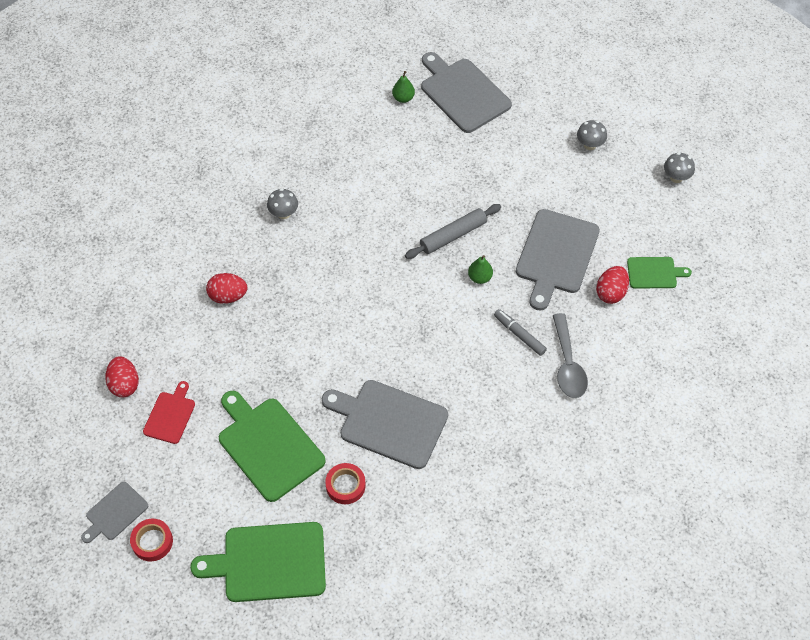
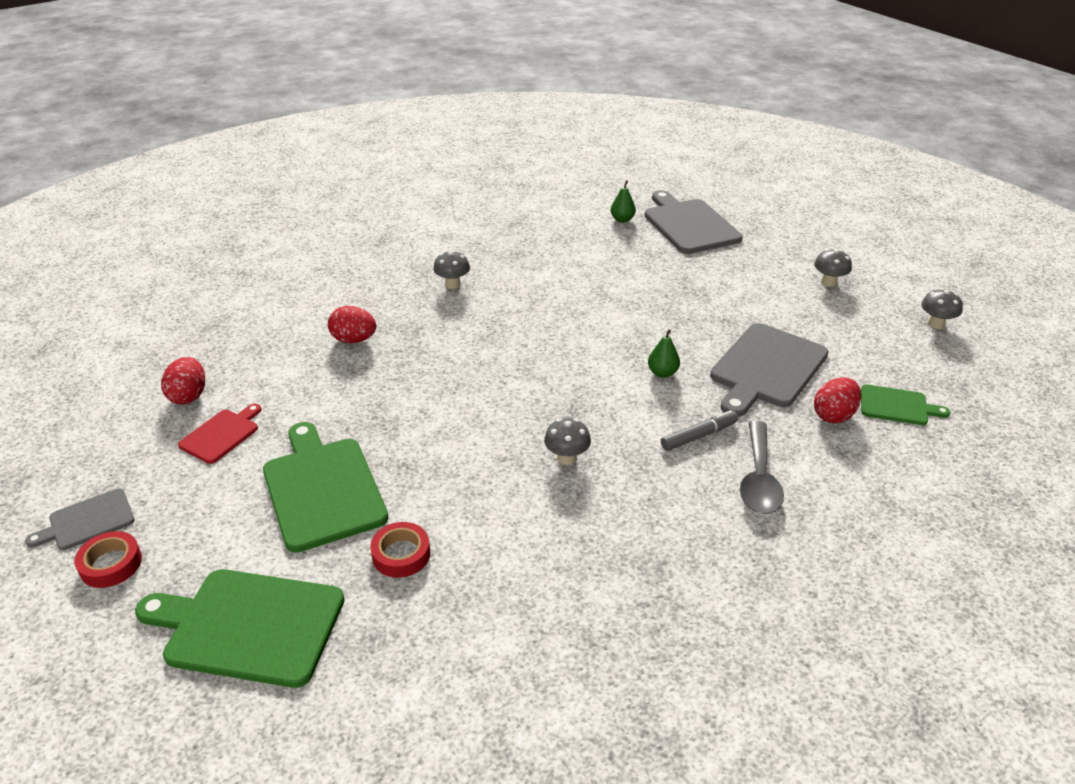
camera: 15 degrees right, 20 degrees down
grey cutting board [322,380,448,469] -> none
grey rolling pin [405,204,501,259] -> none
grey marker [494,309,547,356] -> grey marker turned 90 degrees clockwise [661,410,738,451]
none -> grey mushroom [544,418,591,465]

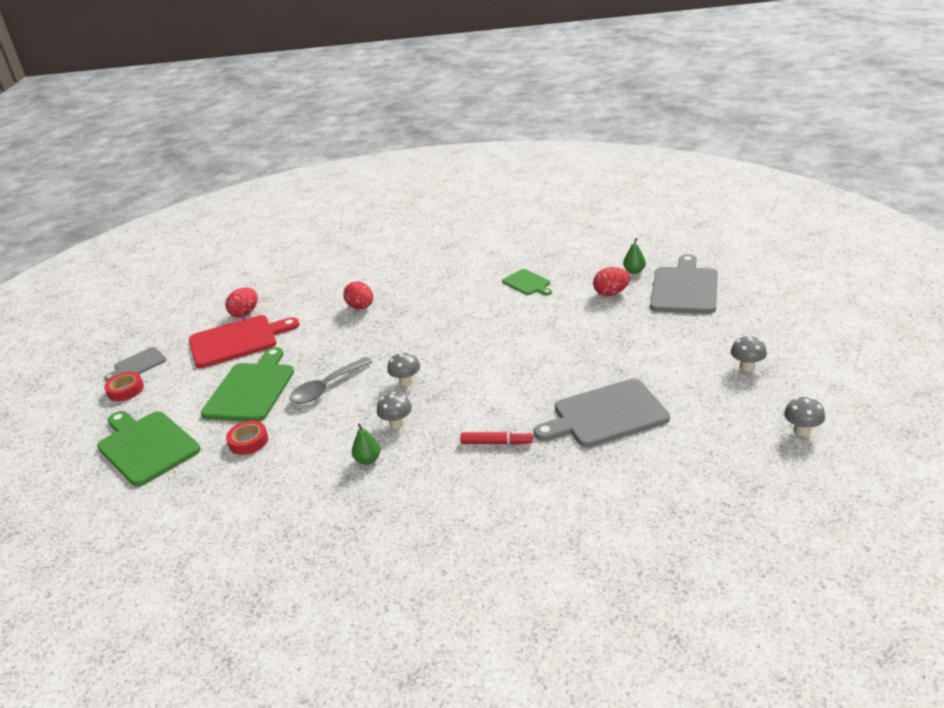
camera: 40 degrees right, 5 degrees down
grey cutting board [25,489,135,550] -> grey cutting board turned 45 degrees counterclockwise [104,347,167,381]
red cutting board [178,404,262,464] -> red cutting board [189,315,299,368], size x1.86
grey mushroom [433,250,470,289] -> grey mushroom moved to [387,352,420,386]
green pear [648,330,680,378] -> green pear moved to [352,423,380,465]
grey marker [661,410,738,451] -> red marker [460,431,533,445]
grey spoon [740,421,784,514] -> grey spoon moved to [289,357,373,404]
red egg [814,377,861,424] -> red egg moved to [593,267,630,296]
green cutting board [861,384,950,425] -> green cutting board moved to [502,269,552,295]

